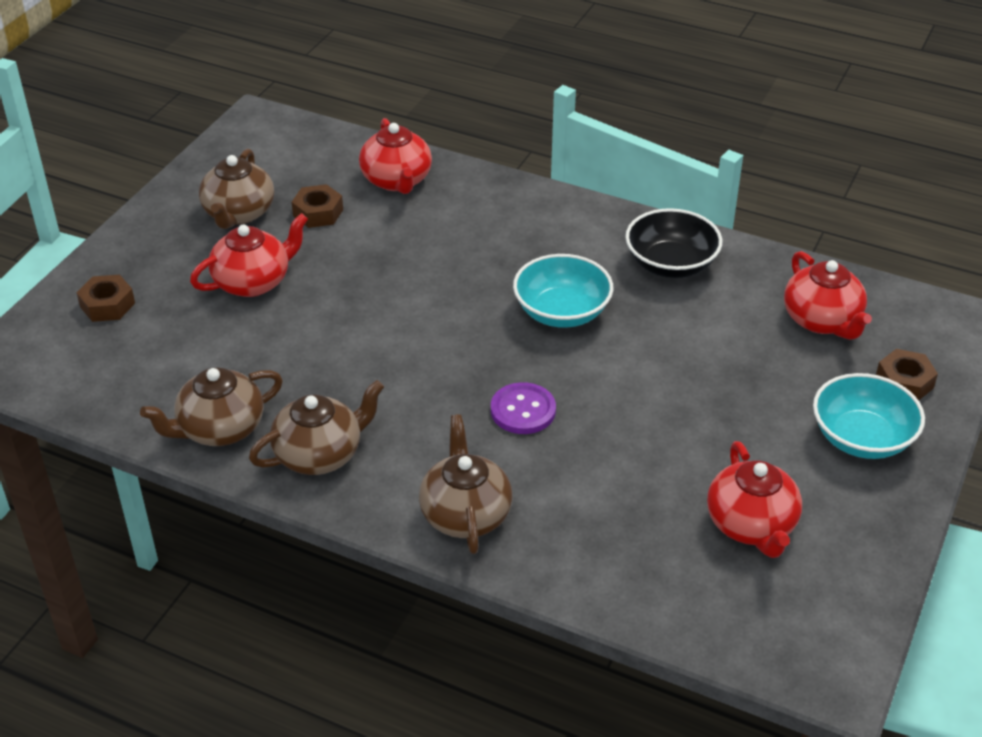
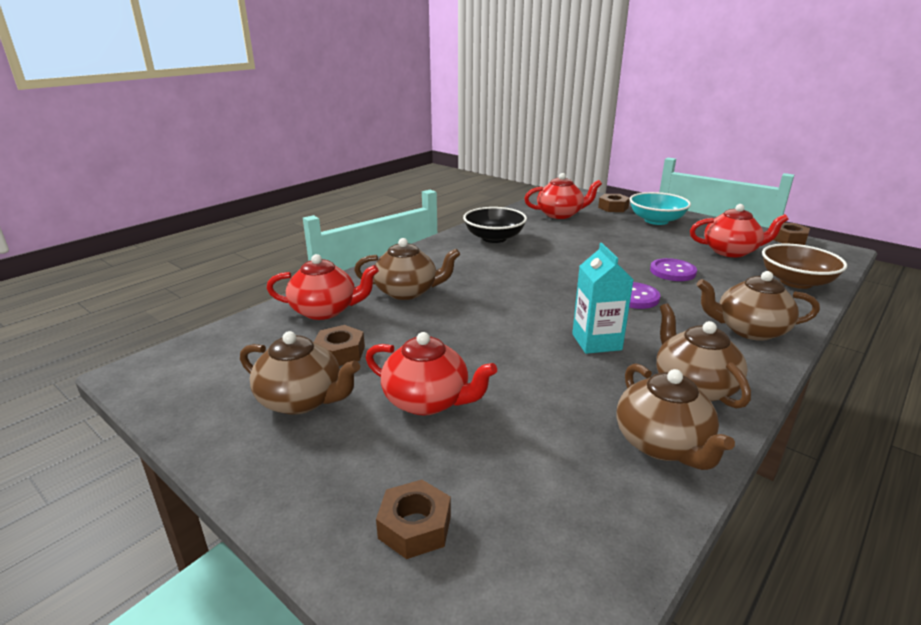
camera: 75 degrees left, 15 degrees down
red teapot [190,213,308,297] -> red teapot turned 135 degrees clockwise [366,332,497,415]
turquoise bowl [513,254,613,328] -> none
none -> brown teapot [354,238,460,300]
none -> turquoise carton [572,243,634,354]
none -> purple button [650,258,697,281]
none -> brown bowl [762,244,847,289]
none -> brown nut [774,223,810,245]

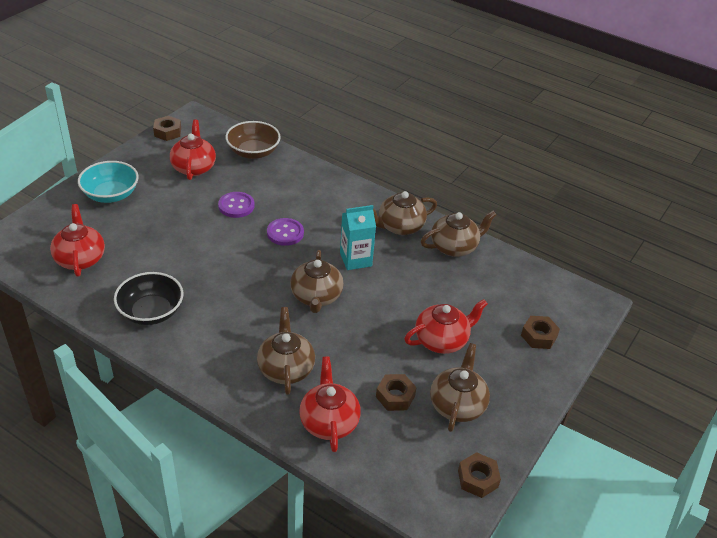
camera: 100 degrees left, 15 degrees up
red teapot [366,332,497,415] -> red teapot turned 45 degrees clockwise [404,299,488,354]
brown nut [598,194,630,212] -> brown nut moved to [458,452,501,498]
brown teapot [696,271,820,341] -> brown teapot moved to [290,250,344,313]

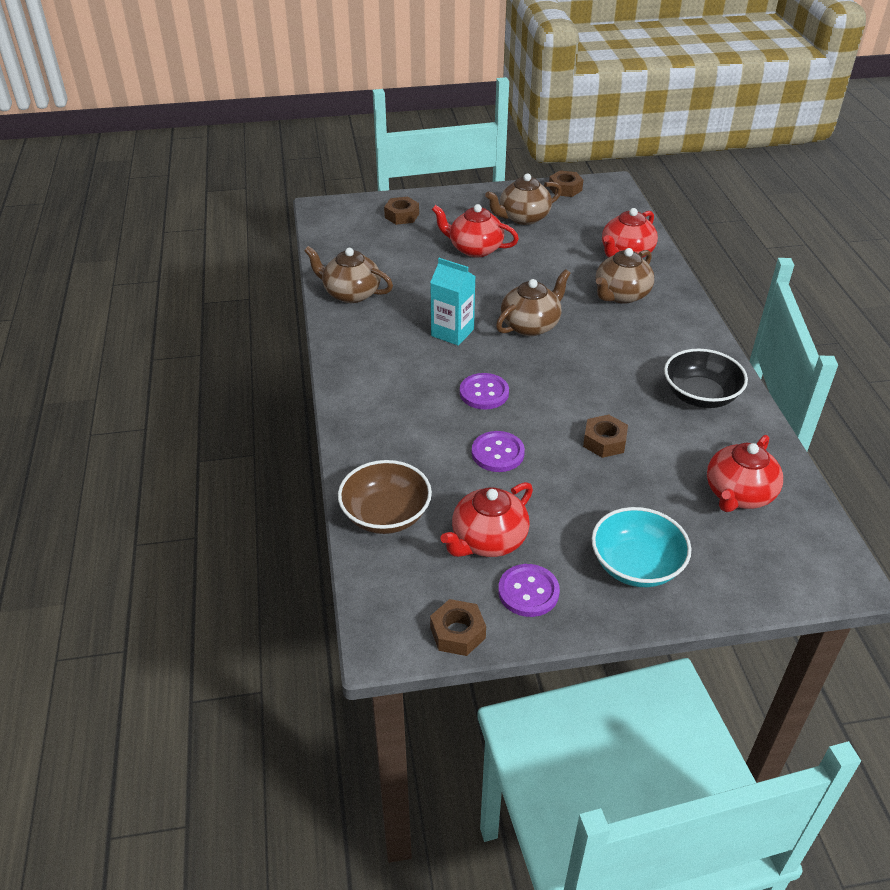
camera: 130 degrees left, 0 degrees up
brown teapot [373,191,437,235] -> none
brown nut [376,374,417,411] -> brown nut moved to [583,414,628,458]
none -> purple button [498,564,560,617]

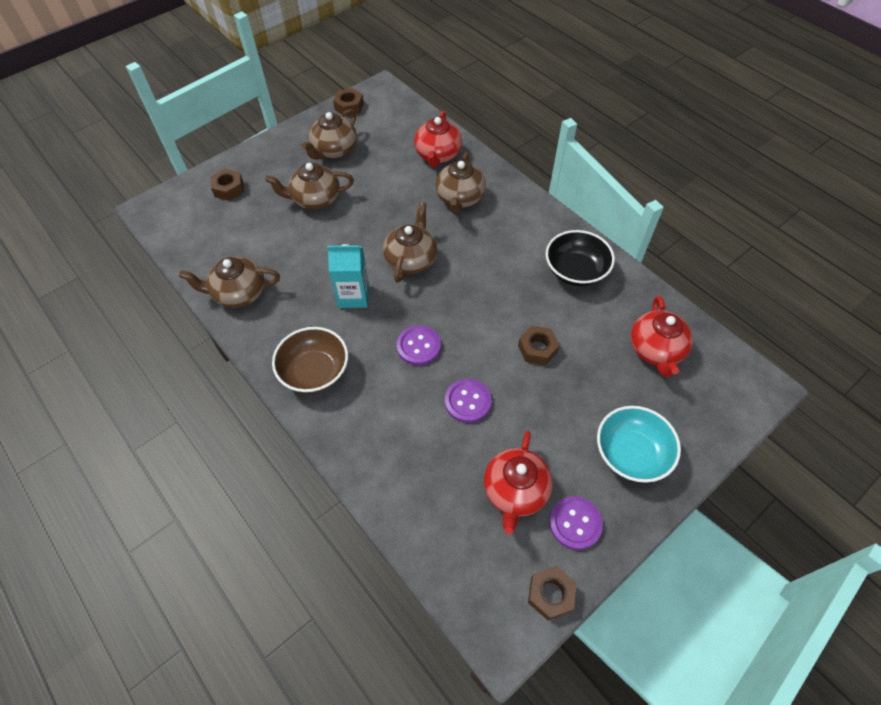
camera: 30 degrees left, 15 degrees up
brown bowl [338,460,432,534] -> brown bowl moved to [272,327,348,393]
red teapot [432,204,519,257] -> brown teapot [265,163,354,210]

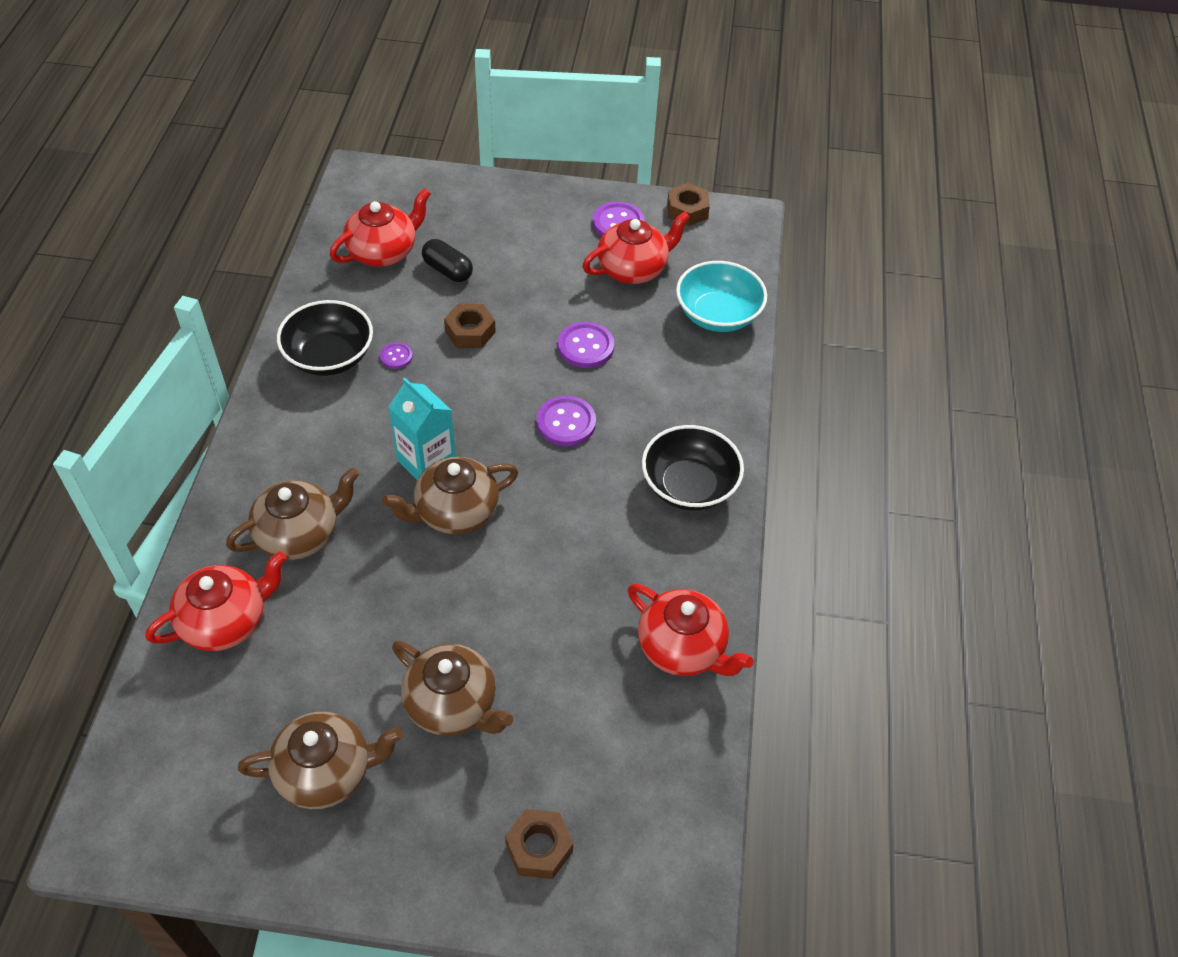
camera: 135 degrees left, 5 degrees down
brown teapot [179,257,280,308] -> red teapot [628,584,754,676]
brown bowl [272,327,348,393] -> black bowl [642,425,744,510]
turquoise carton [327,244,369,308] -> turquoise carton moved to [388,378,456,480]
brown nut [333,88,364,116] -> none
turquoise bowl [597,406,681,483] -> turquoise bowl moved to [676,261,767,332]
none -> purple button [380,342,413,369]
none -> black capsule [422,239,473,282]

